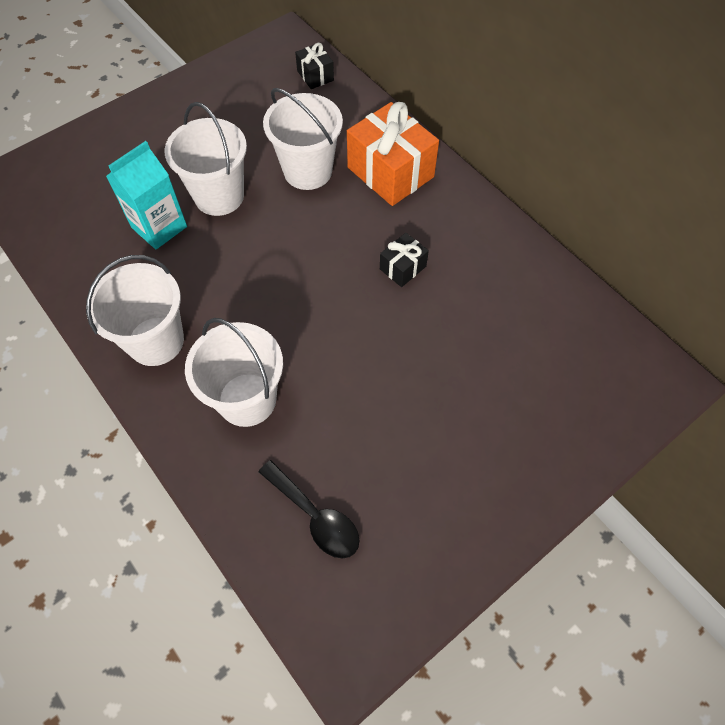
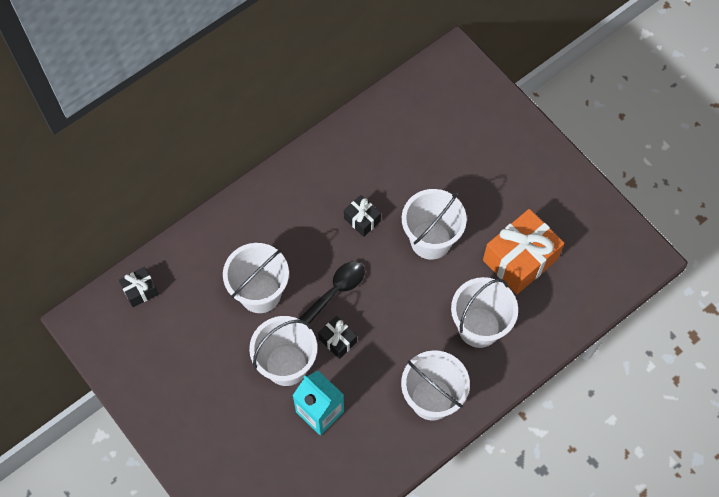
camera: 90 degrees left, 5 degrees up
black spoon [259,460,360,559] -> black spoon moved to [299,261,365,324]
orange gift [347,102,439,206] -> orange gift moved to [483,209,564,294]
none -> black gift [318,316,357,359]
none -> white bucket [402,189,467,260]

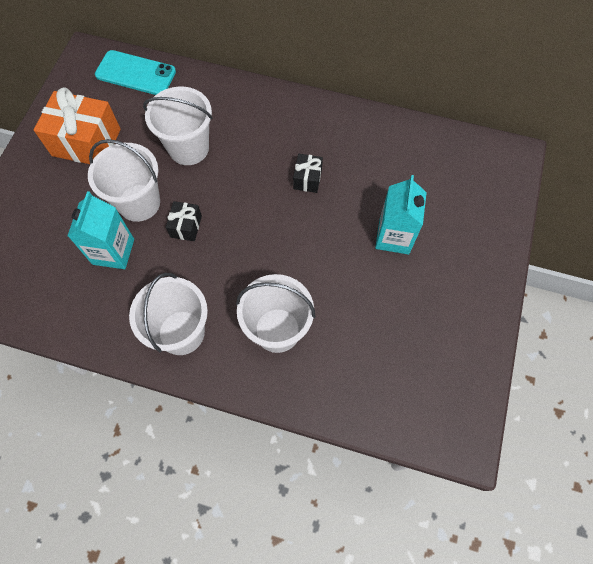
camera: 55 degrees right, 0 degrees up
black gift [119,267,159,307] -> turquoise phone [95,50,176,95]
black spoon [299,261,365,324] -> none
white bucket [402,189,467,260] -> none
orange gift [483,209,564,294] -> orange gift moved to [34,87,121,164]
none -> turquoise carton [375,175,427,255]

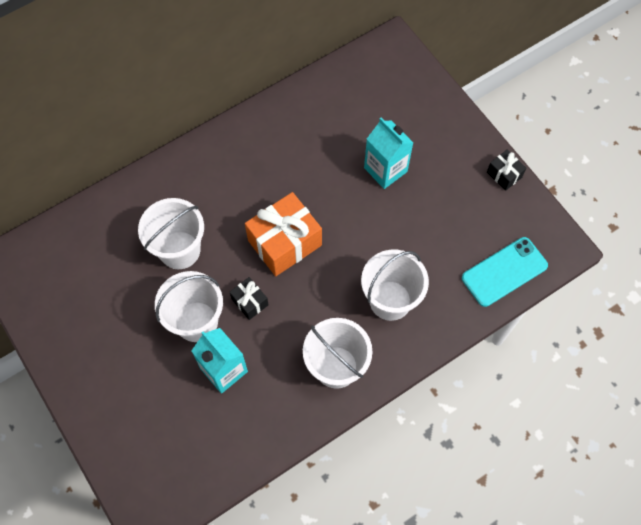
camera: 50 degrees left, 0 degrees up
orange gift [34,87,121,164] -> orange gift moved to [245,192,322,276]
turquoise phone [95,50,176,95] -> turquoise phone moved to [462,237,548,307]
black gift [293,154,323,193] -> black gift moved to [487,150,526,191]

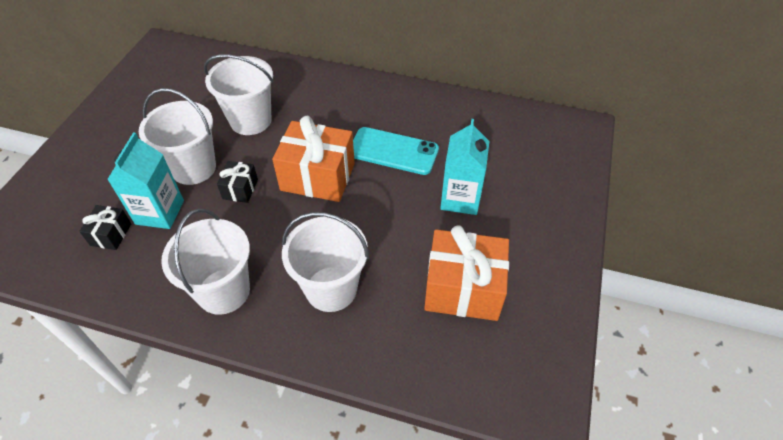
camera: 50 degrees right, 15 degrees down
turquoise phone [462,237,548,307] -> turquoise phone moved to [353,127,439,175]
black gift [487,150,526,191] -> black gift moved to [79,205,132,250]
none -> orange gift [424,225,509,321]

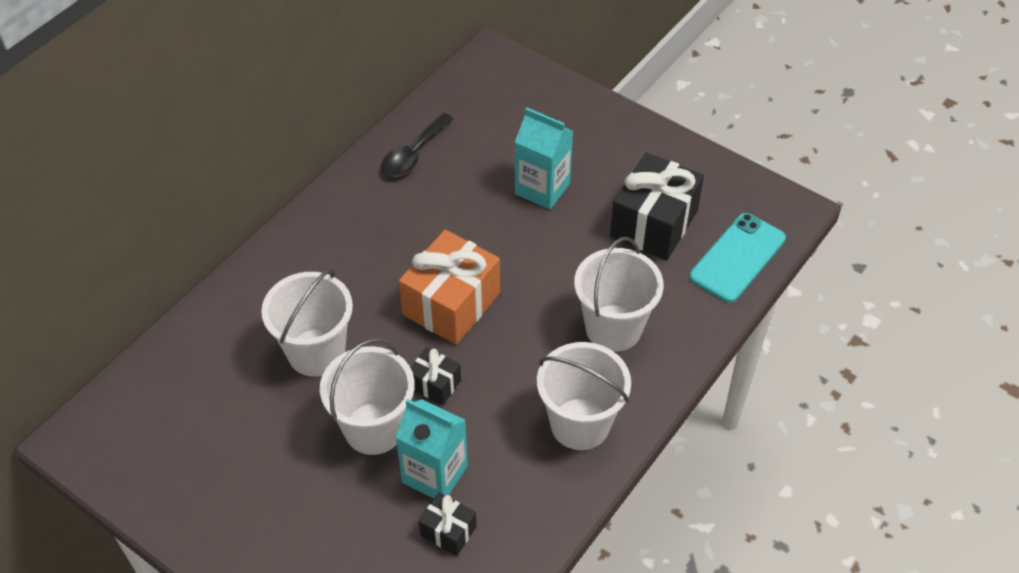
camera: 70 degrees left, 0 degrees up
turquoise phone [353,127,439,175] -> turquoise phone moved to [689,213,786,303]
orange gift [424,225,509,321] -> black gift [610,152,704,260]
none -> black spoon [381,113,453,177]

